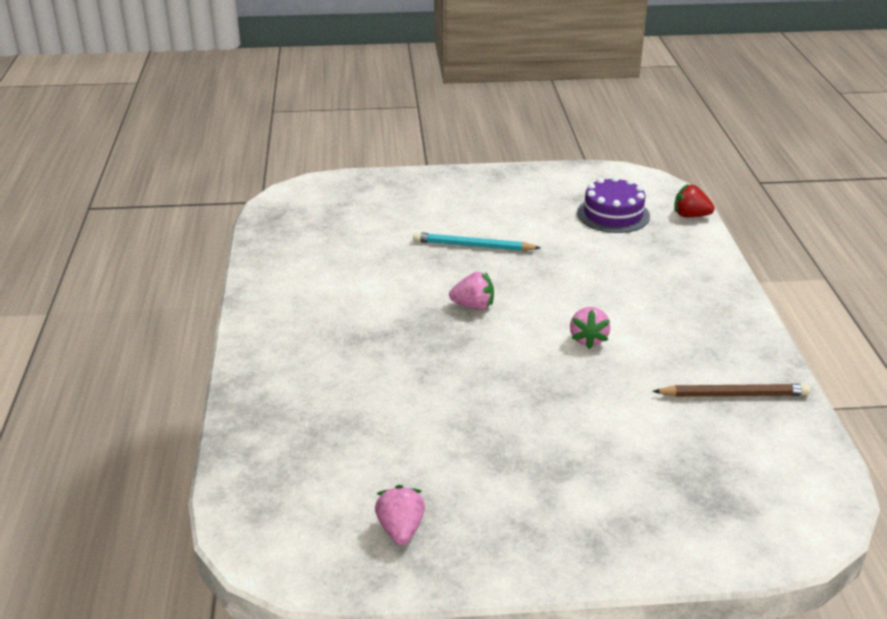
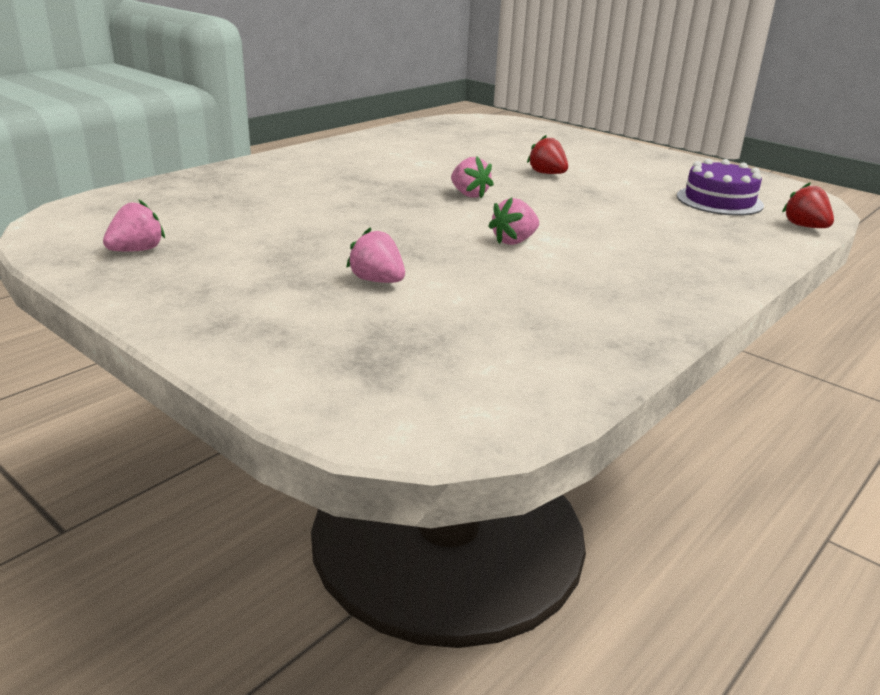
camera: 45 degrees right, 5 degrees down
turquoise pencil [413,232,540,251] -> red strawberry [527,135,568,174]
brown pencil [652,384,810,397] -> none
none -> pink strawberry [346,227,405,283]

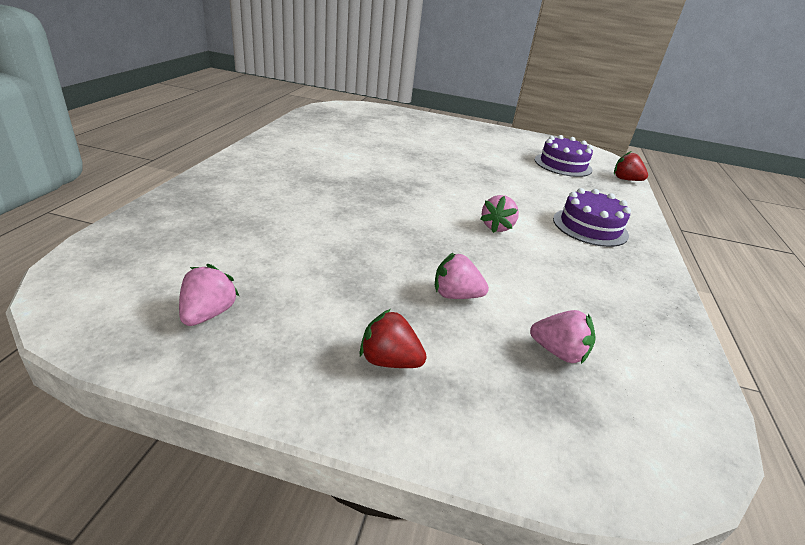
camera: 30 degrees left, 5 degrees up
pink strawberry [451,156,494,198] -> pink strawberry moved to [530,310,596,364]
red strawberry [527,135,568,174] -> red strawberry moved to [359,309,427,368]
none -> purple cake [553,188,631,247]

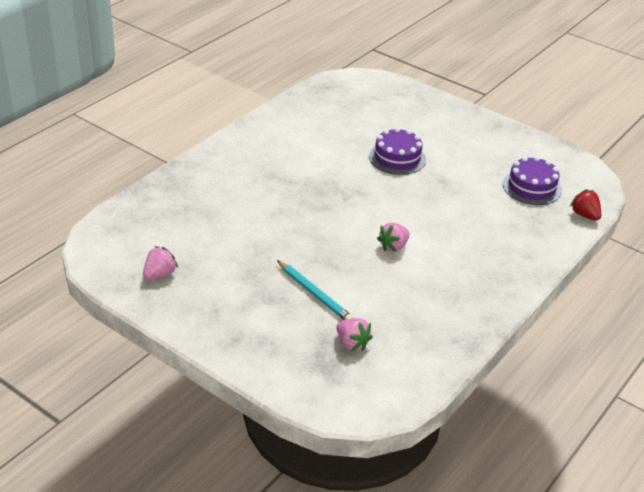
camera: 25 degrees right, 5 degrees up
red strawberry [359,309,427,368] -> none
pink strawberry [435,252,489,299] -> turquoise pencil [277,260,354,320]
purple cake [553,188,631,247] -> purple cake moved to [369,127,426,175]

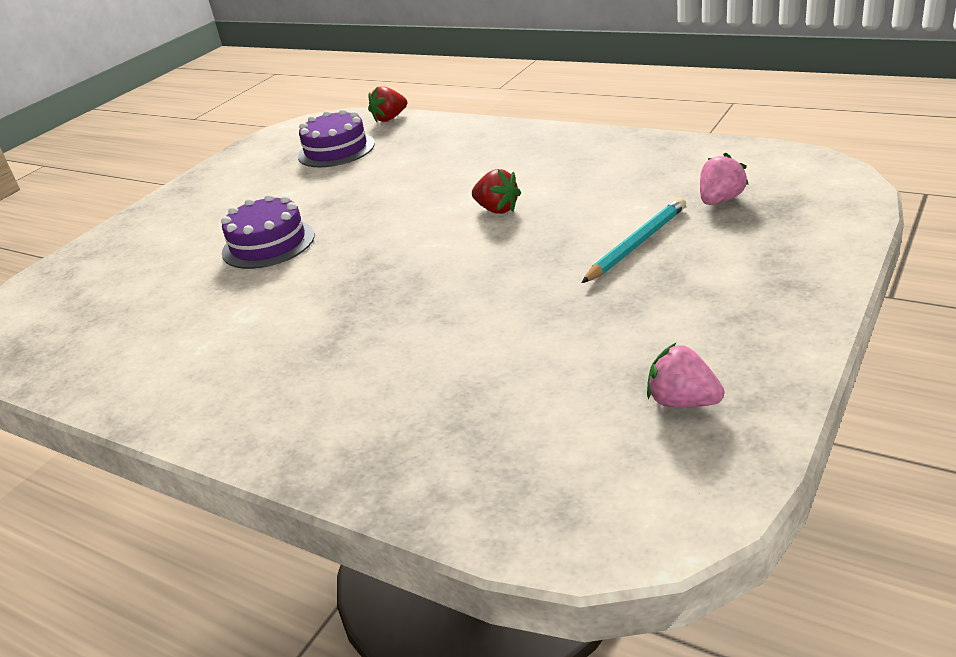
camera: 90 degrees left, 5 degrees down
pink strawberry [377,223,410,252] -> red strawberry [472,169,521,214]

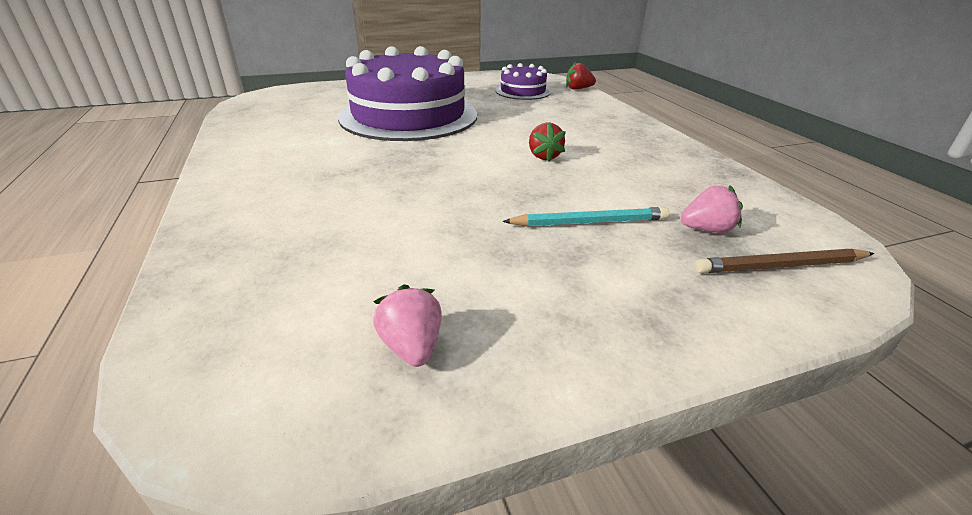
camera: 35 degrees right, 0 degrees up
purple cake [221,194,315,269] -> purple cake [338,46,477,141], size x2.12
none -> brown pencil [695,248,875,273]

